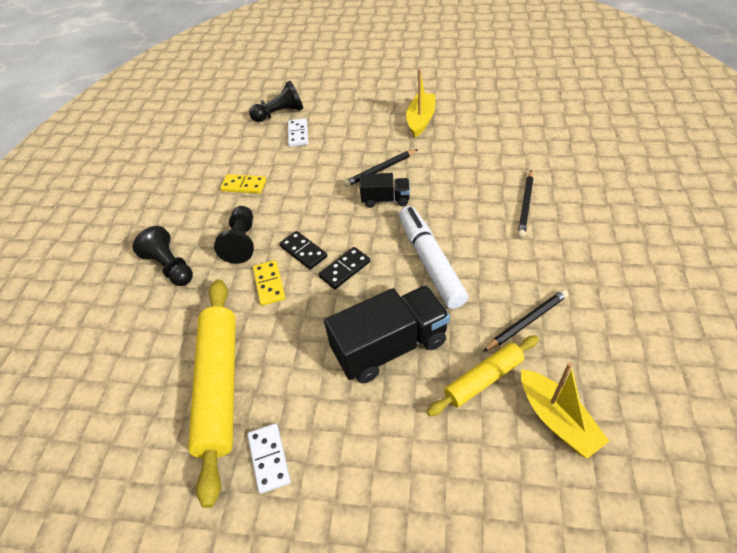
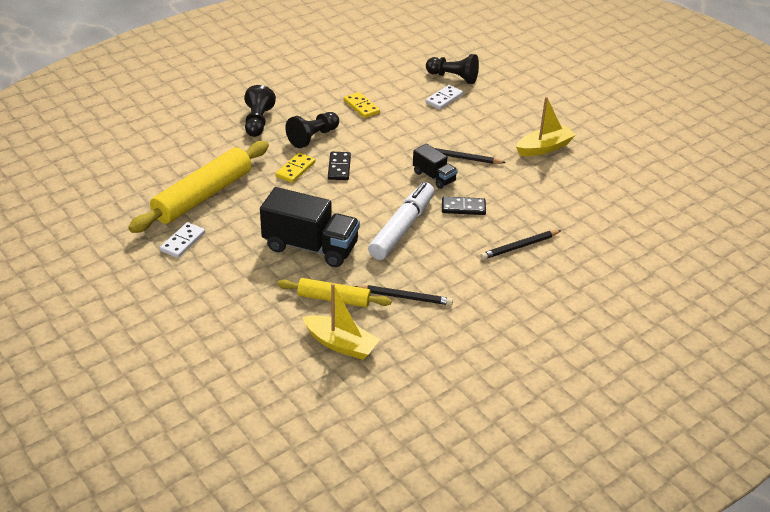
camera: 40 degrees right, 10 degrees down
black domino [319,247,370,289] -> black domino moved to [442,196,486,215]
yellow boat [521,362,609,459] -> yellow boat turned 75 degrees counterclockwise [303,283,380,360]

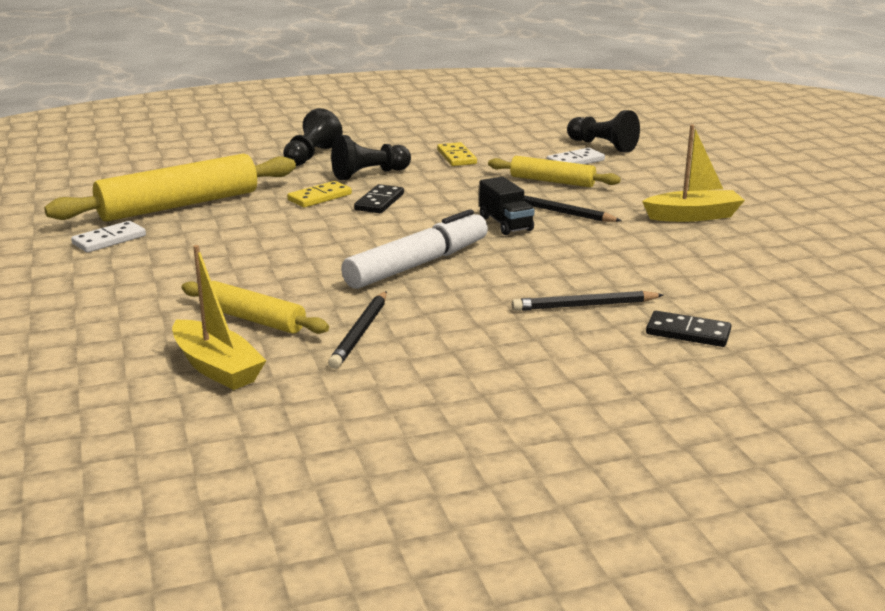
camera: 20 degrees right, 15 degrees down
black truck [260,187,360,267] -> none
black pencil [354,285,453,305] -> black pencil turned 75 degrees clockwise [328,291,387,369]
black domino [442,196,486,215] -> black domino moved to [646,311,731,347]
none -> yellow rolling pin [488,156,621,187]

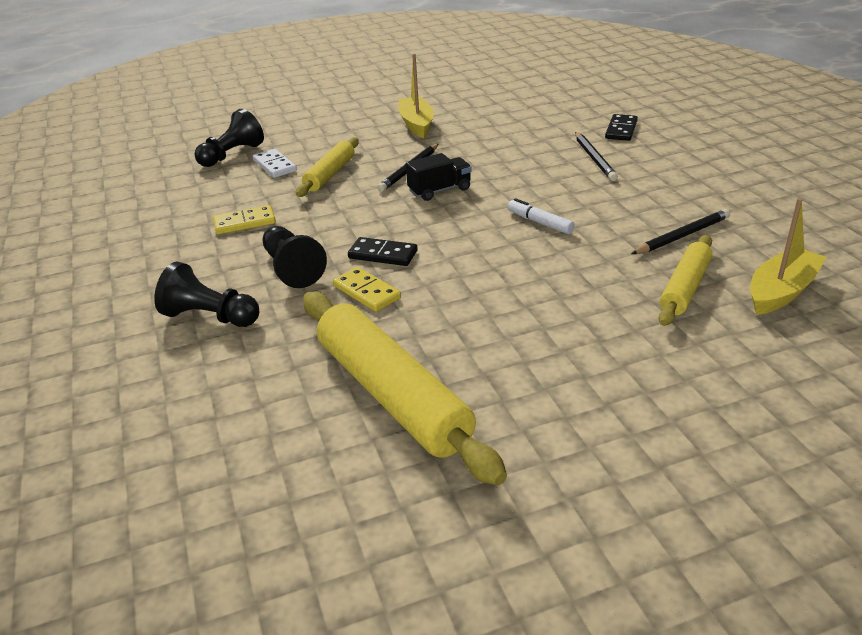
camera: 90 degrees left, 10 degrees up
white domino [71,221,146,252] -> none
black pencil [328,291,387,369] -> black pencil turned 45 degrees counterclockwise [631,209,730,254]
white marker [341,209,488,289] -> white marker [507,198,575,234], size x0.48

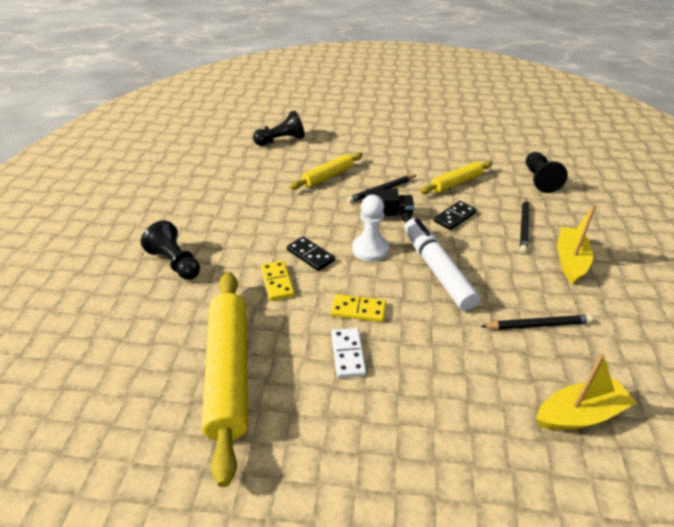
camera: 25 degrees right, 5 degrees up
yellow domino [213,205,276,234] -> yellow domino moved to [330,294,386,322]
white domino [253,149,297,178] -> white domino moved to [331,328,366,378]
black pawn [263,226,327,288] -> black pawn moved to [526,152,568,193]
yellow boat [399,54,434,138] -> yellow boat moved to [557,205,596,284]
white marker [507,198,575,234] -> white marker [404,218,480,311], size x2.06
black domino [605,114,638,141] -> black domino moved to [434,201,477,230]
yellow rolling pin [658,235,713,326] -> yellow rolling pin moved to [420,161,493,194]
none -> white pawn [352,195,389,262]

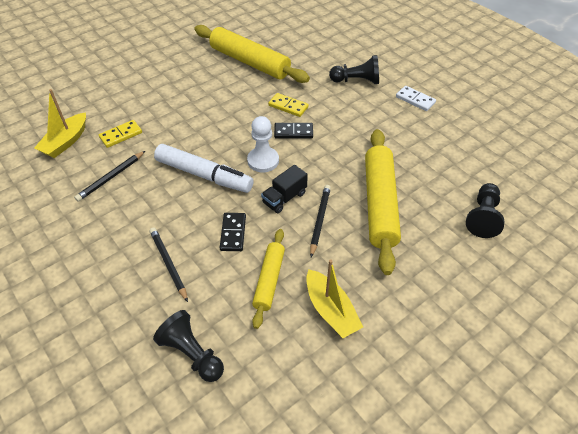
camera: 135 degrees right, 10 degrees up
yellow rolling pin [290,152,363,190] -> yellow rolling pin [365,129,401,275], size x1.77
yellow domino [330,294,386,322] -> yellow domino moved to [99,120,142,148]
white domino [331,328,366,378] -> white domino moved to [396,86,436,111]
yellow boat [557,205,596,284] -> yellow boat moved to [306,259,363,338]

